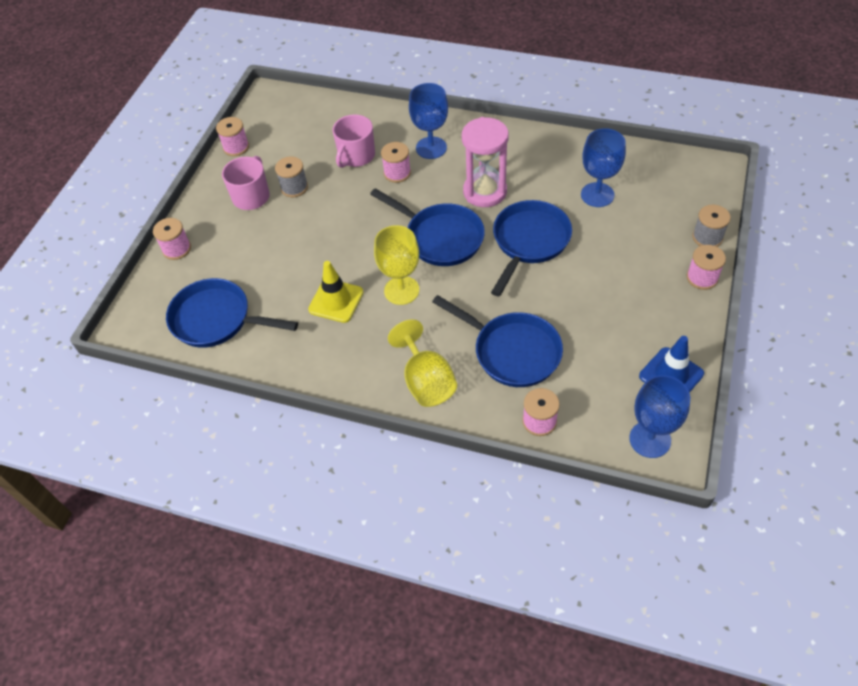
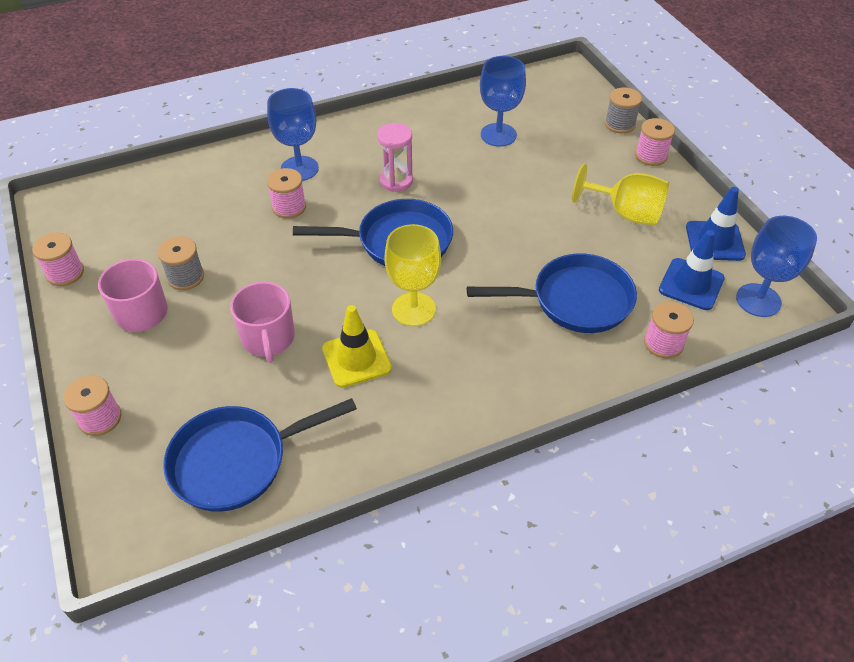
camera: 45 degrees left, 5 degrees down
pink mug [333,115,375,168] -> pink mug moved to [230,282,295,363]
yellow goblet [388,319,457,407] -> yellow goblet moved to [572,164,669,225]
pink hourglass [462,117,509,207] -> pink hourglass [377,123,413,192], size x0.65
blue pan [491,200,572,296] -> none
none -> blue traffic cone [659,230,725,310]

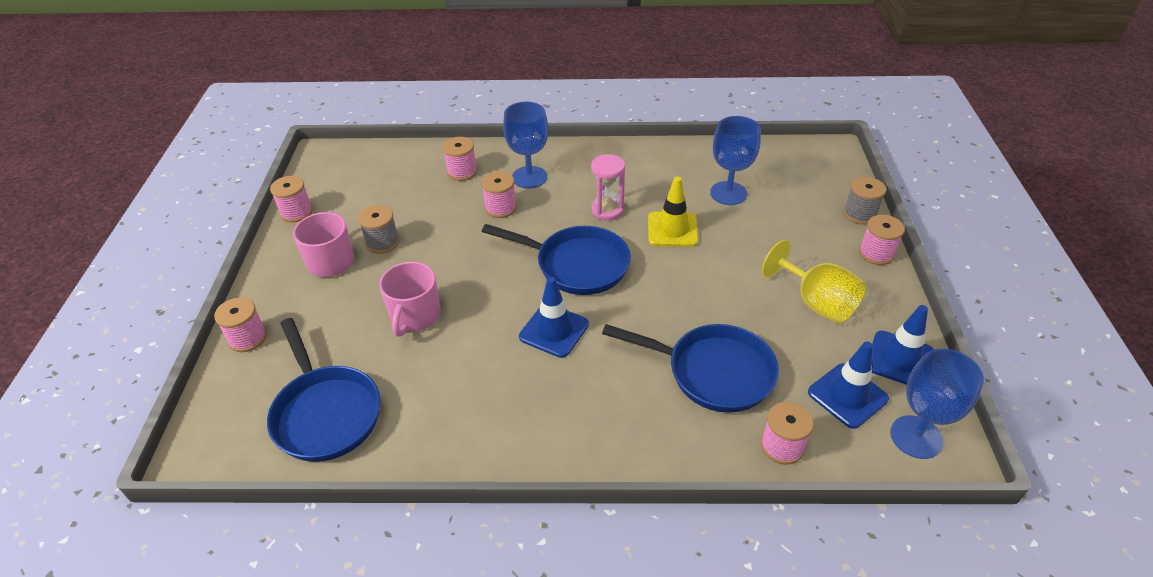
camera: 25 degrees right, 5 degrees down
blue pan [163,398,357,512] -> blue pan turned 120 degrees counterclockwise [267,318,380,462]
yellow traffic cone [322,305,392,388] -> yellow traffic cone moved to [648,177,699,247]
yellow goblet [384,224,441,326] -> blue traffic cone [519,277,589,358]
none -> pink spool [443,137,477,181]

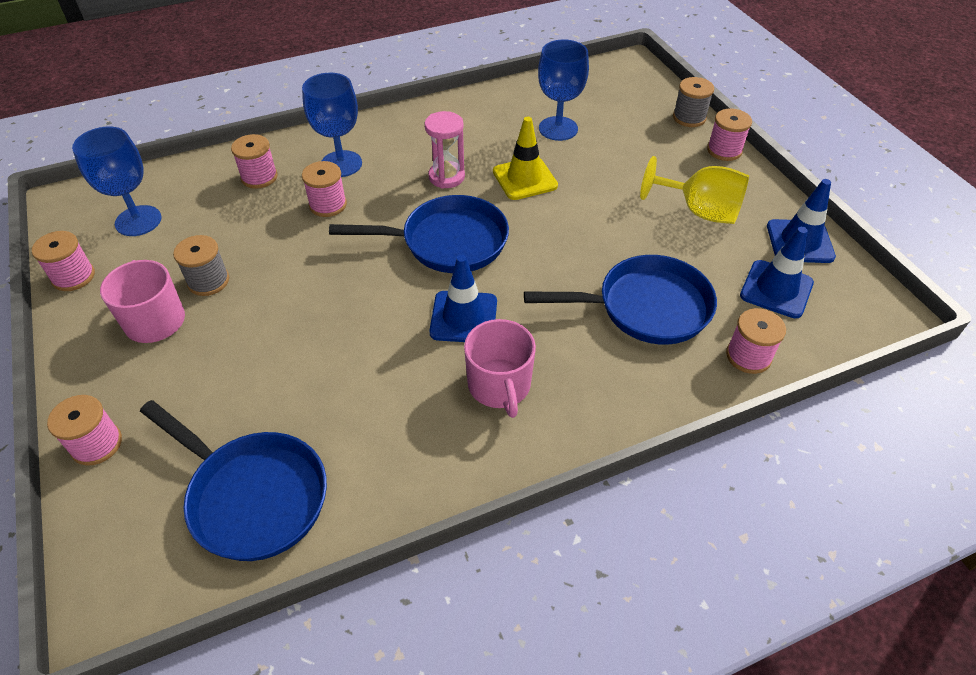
camera: 25 degrees left, 5 degrees up
pink mug [379,262,441,337] -> pink mug moved to [464,319,536,418]
blue goblet [890,348,984,459] -> blue goblet moved to [72,127,162,236]

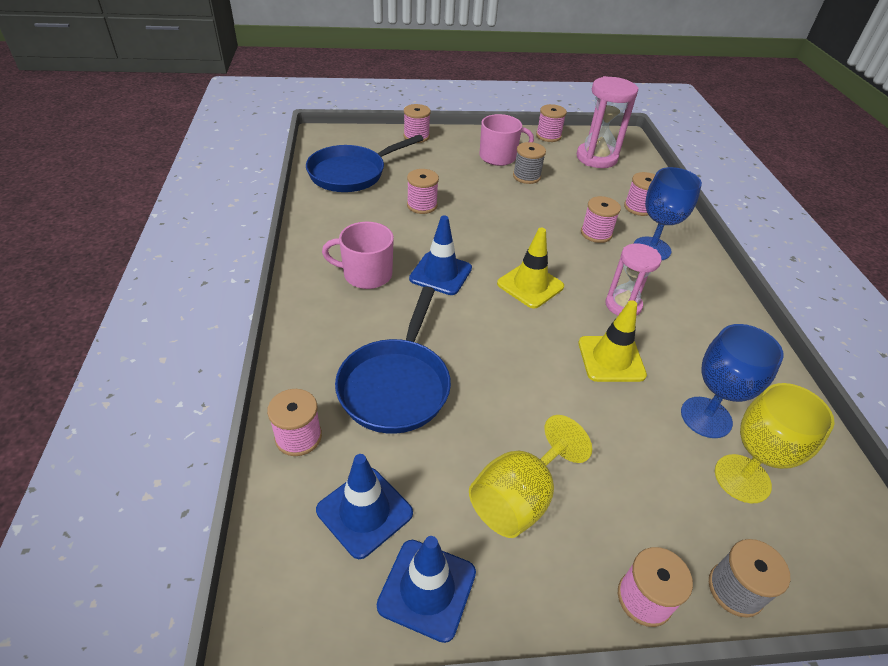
camera: 105 degrees right, 5 degrees down
blue goblet [72,127,162,236] -> pink hourglass [577,76,639,168]
blue pan [329,195,509,273] -> yellow traffic cone [497,228,564,308]
none -> pink spool [407,169,439,214]
none -> yellow goblet [715,383,835,503]

